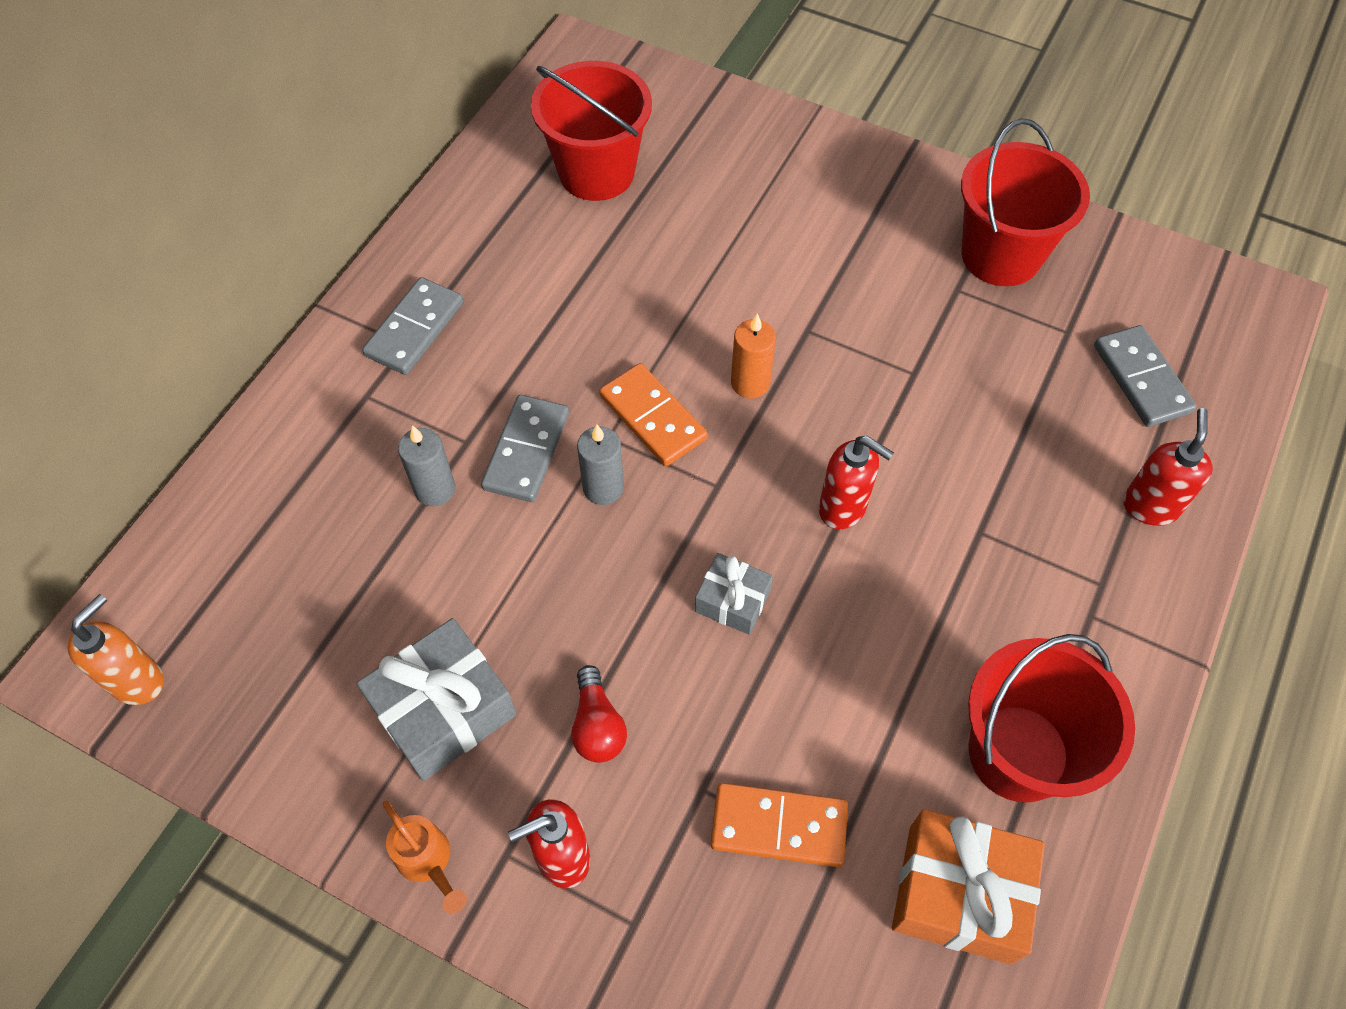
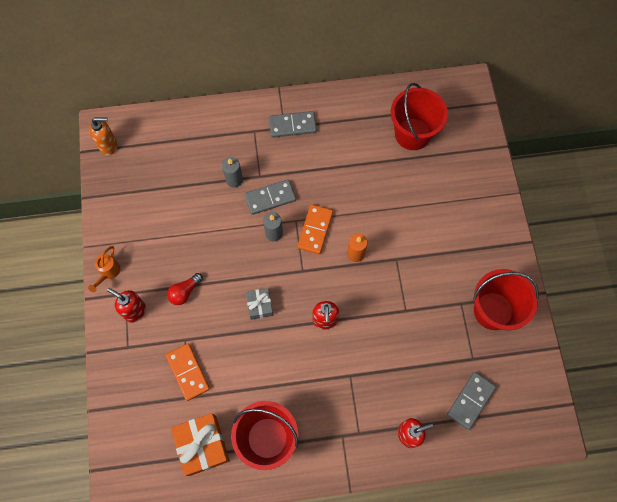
camera: 55 degrees right, 10 degrees up
grey gift [356,618,517,781] -> none

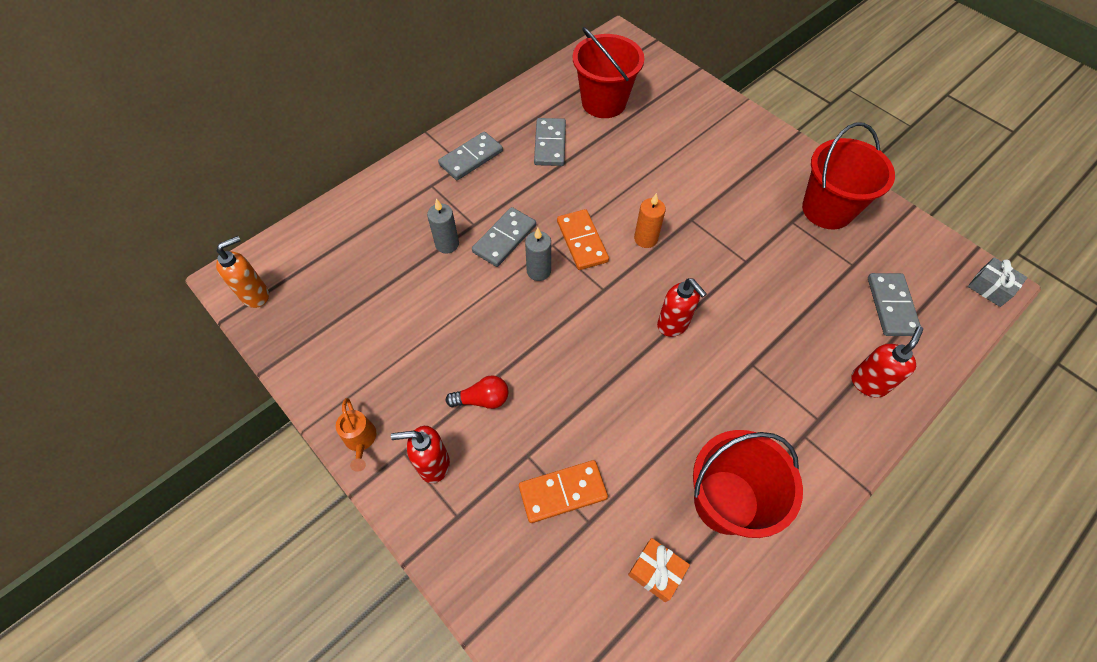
camera: 35 degrees left, 10 degrees down
orange domino [166,344,210,401] -> orange domino turned 45 degrees counterclockwise [519,460,608,523]
red light bulb [167,273,203,305] -> red light bulb turned 105 degrees counterclockwise [446,375,509,409]
orange gift [171,413,230,476] -> orange gift [628,538,690,602], size x0.57
grey gift [246,288,273,320] -> grey gift moved to [968,257,1028,307]
none -> grey domino [534,118,566,166]

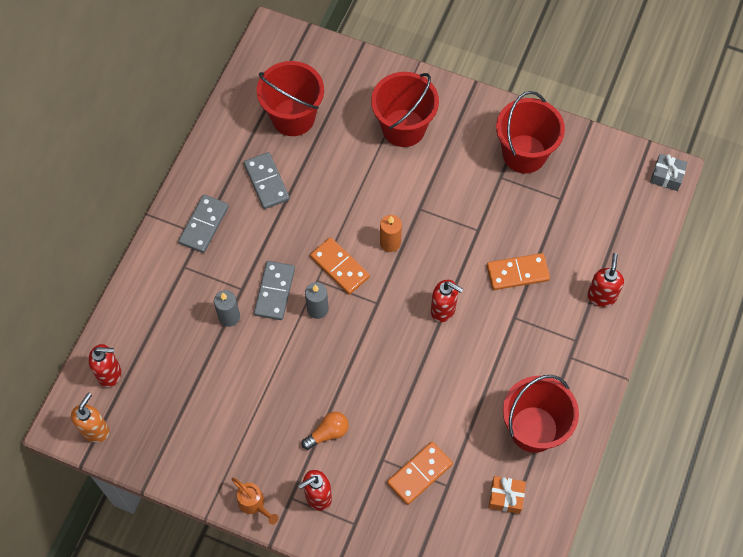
camera: 25 degrees left, 5 degrees up
red light bulb [446,375,509,409] -> orange light bulb [302,412,349,450]
grey domino [868,273,921,336] -> none
none -> red soap dispenser [88,344,121,388]
none -> red bucket [371,72,439,147]
none -> orange domino [487,253,550,290]

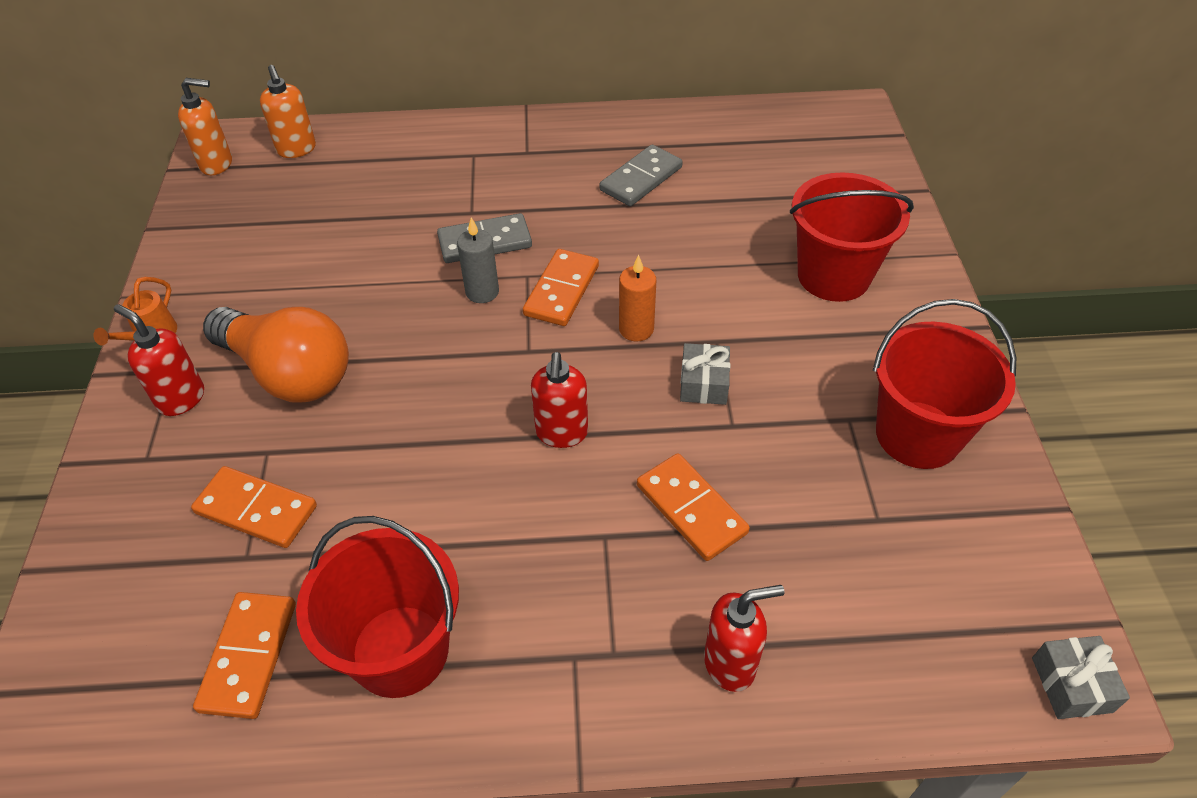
camera: 65 degrees right, 15 degrees down
red soap dispenser [88,344,121,388] -> orange soap dispenser [260,65,316,158]
grey domino [178,195,229,253] -> none
grey candle [214,290,240,327] -> none
red bucket [257,61,324,136] -> none
orange light bulb [302,412,349,450] -> orange light bulb [203,307,349,403], size x2.13
orange gift [489,476,526,514] -> orange domino [193,592,296,719]
none -> grey gift [680,343,730,405]

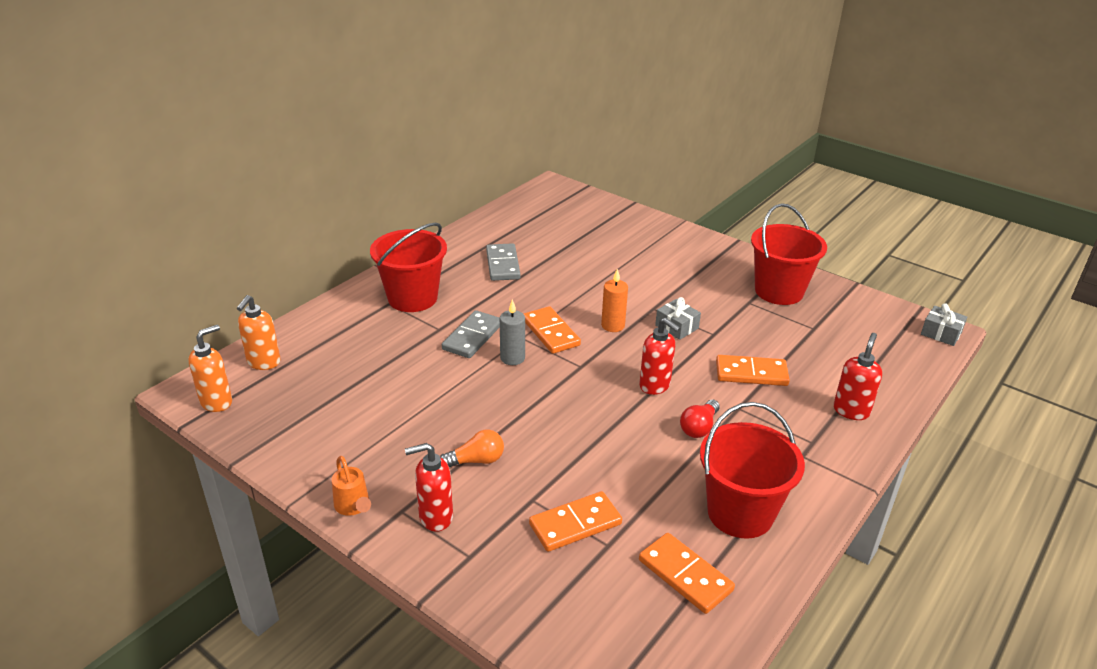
camera: 50 degrees left, 15 degrees down
orange light bulb [203,307,349,403] -> orange light bulb [440,430,504,467], size x0.47
orange soap dispenser [260,65,316,158] -> orange soap dispenser turned 90 degrees clockwise [237,295,281,370]
red bucket [790,172,914,302] -> red bucket moved to [370,223,447,312]
none -> red light bulb [680,399,720,438]

